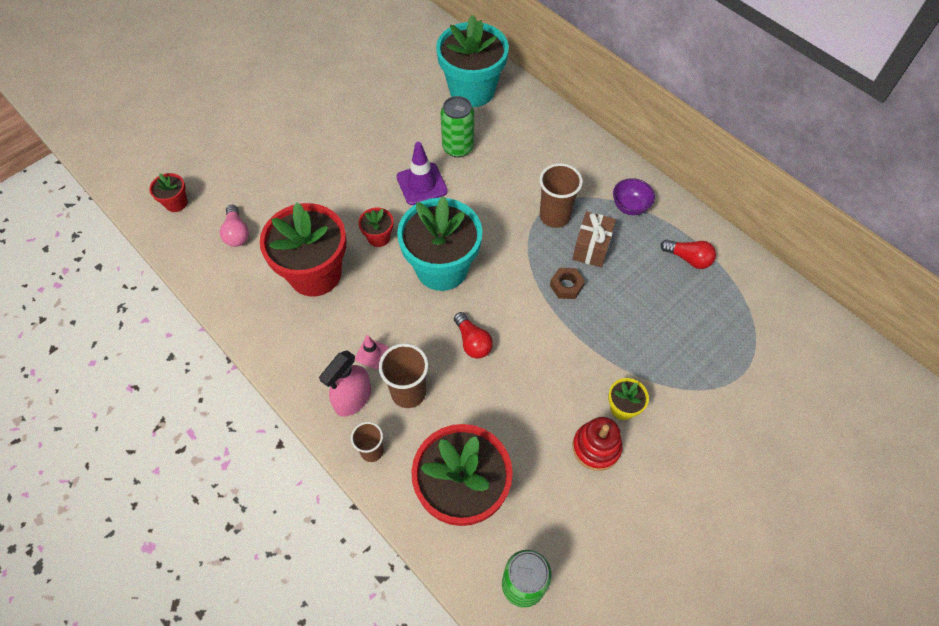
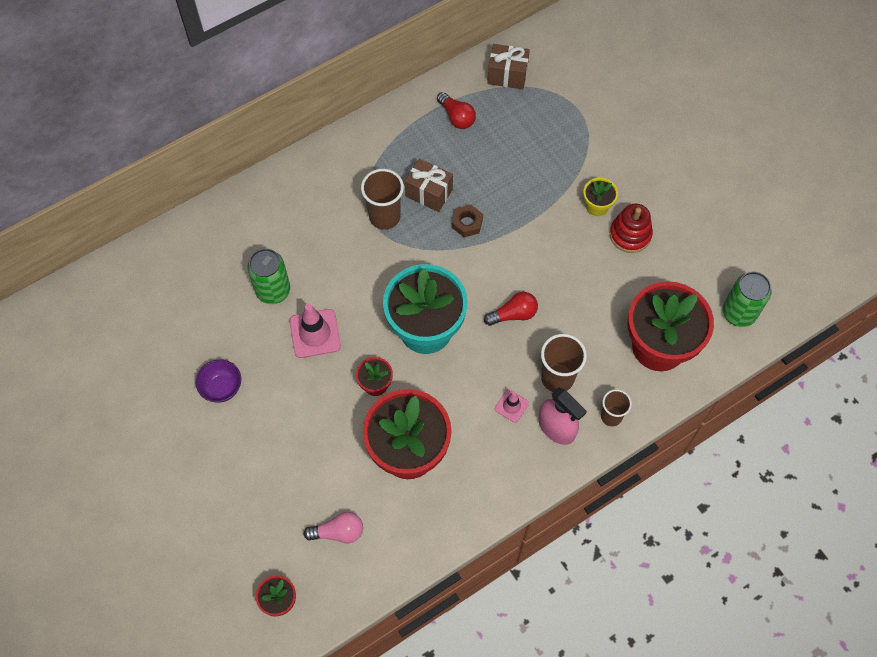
camera: 80 degrees left, 5 degrees up
purple traffic cone [396,142,448,205] -> pink traffic cone [289,304,341,358]
turquoise flower pot [436,15,509,107] -> none
purple bowl [613,178,655,215] -> purple bowl moved to [196,360,241,403]
red light bulb [660,239,716,269] -> red light bulb turned 105 degrees clockwise [437,92,476,129]
none -> brown gift [487,44,530,89]

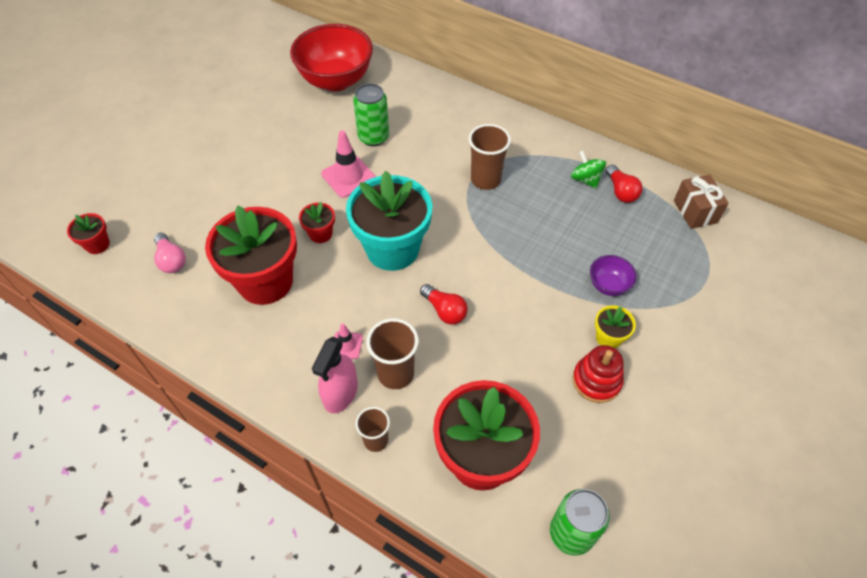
camera: 65 degrees right, 10 degrees down
purple bowl [196,360,241,403] -> purple bowl moved to [590,255,637,296]
brown gift [405,159,453,212] -> none
red light bulb [437,92,476,129] -> red light bulb turned 45 degrees counterclockwise [606,165,643,203]
brown nut [452,205,483,237] -> none
none -> red bowl [290,24,373,91]
none -> green spinning top [571,151,606,189]

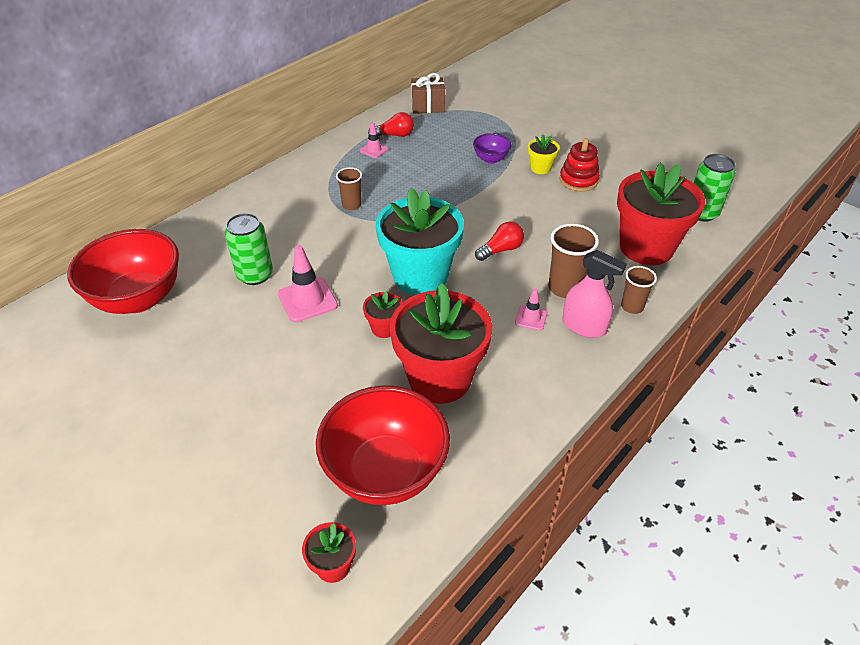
camera: 80 degrees left, 10 degrees down
pink light bulb [154,233,186,273] -> red bowl [316,386,450,505]
brown cup [469,124,511,190] -> brown cup [336,167,362,210], size x0.64
green spinning top [571,151,606,189] -> pink traffic cone [360,122,388,158]

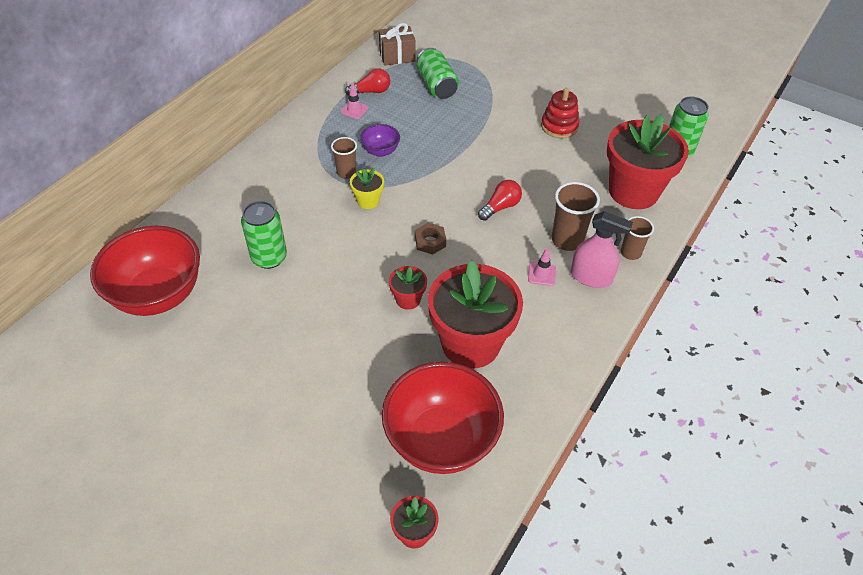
camera: 10 degrees left, 5 degrees up
pink traffic cone [278,245,338,322] -> none
turquoise flower pot [375,188,464,295] -> brown nut [415,223,446,255]
purple bowl [473,133,511,164] -> purple bowl moved to [360,124,400,157]
yellow flower pot [528,134,560,174] -> yellow flower pot moved to [350,169,384,209]
none -> green can [417,48,459,99]

